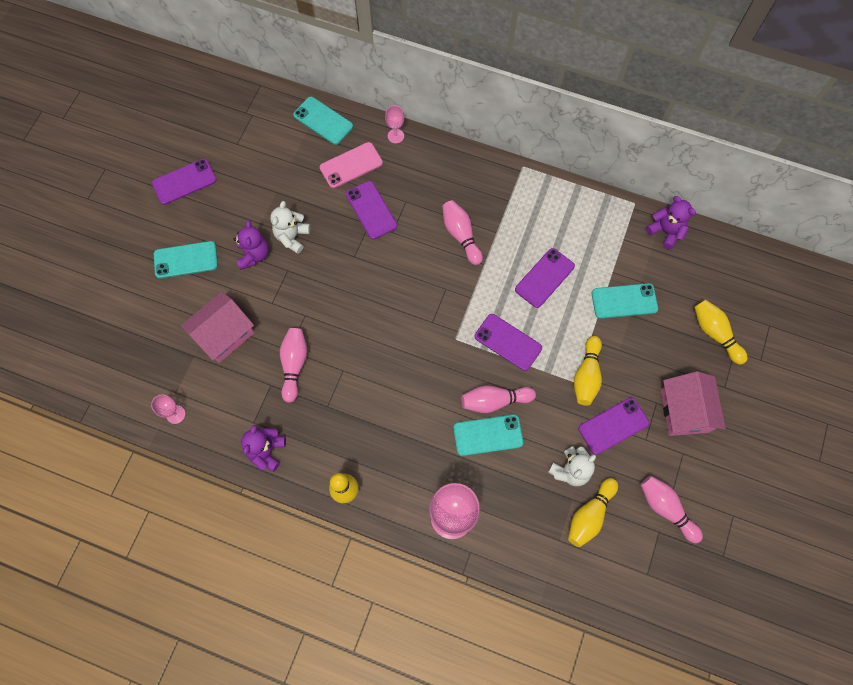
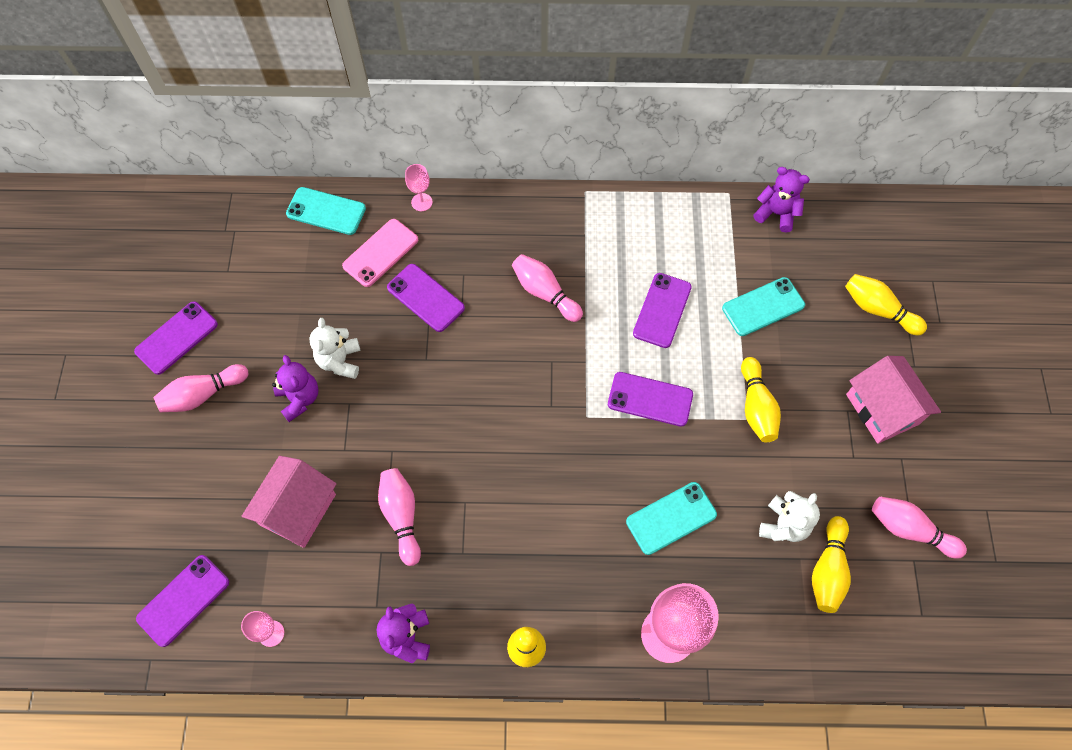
camera: 20 degrees left, 5 degrees down
turquoise phone [154,241,218,279] -> none
pink bowling pin [461,385,536,413] -> pink bowling pin moved to [154,364,248,412]
purple phone [578,398,649,455] -> purple phone moved to [136,555,229,647]

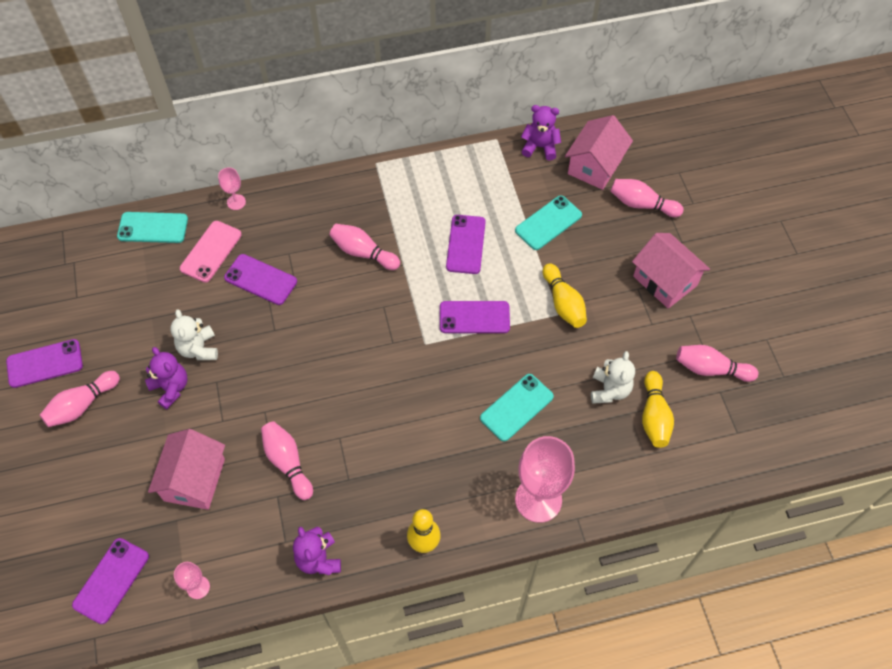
camera: 15 degrees left, 5 degrees down
purple phone [134,301,218,375] -> purple phone turned 45 degrees clockwise [6,339,83,388]
yellow bowling pin [845,274,927,335] -> pink bowling pin [610,179,684,217]
none -> pink house [565,115,633,190]

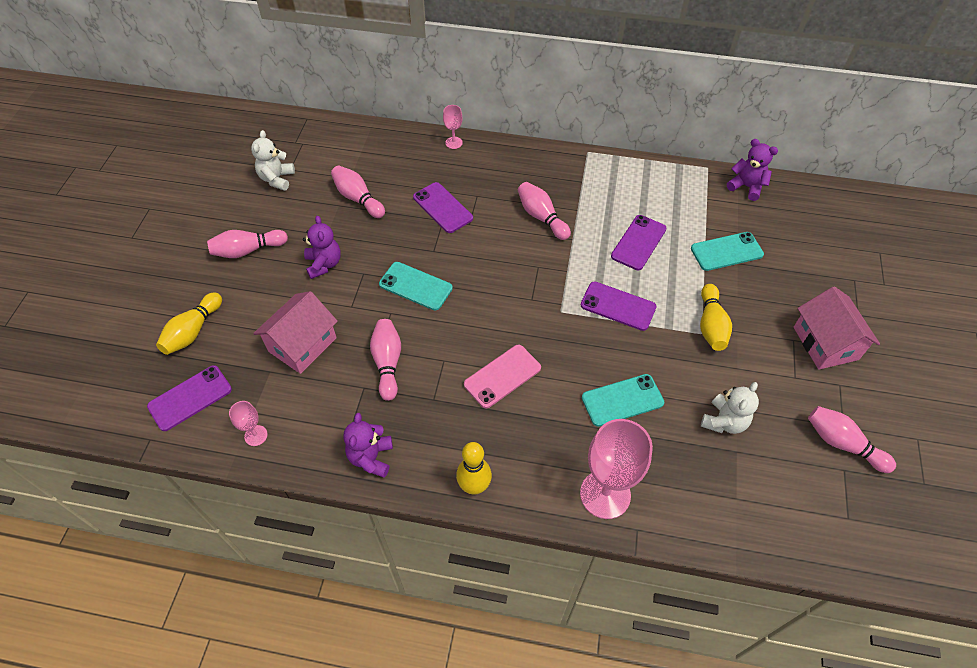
camera: 25 degrees right, 5 degrees down
purple phone [6,339,83,388] -> none
turquoise phone [117,212,188,243] -> turquoise phone moved to [379,262,453,311]
white teddy bear [170,309,218,360] -> white teddy bear moved to [251,130,295,191]
pink phone [180,221,242,283] -> pink phone moved to [464,345,541,408]
pink house [565,115,633,190] -> none
pink bowling pin [610,179,684,217] -> pink bowling pin moved to [331,165,385,218]
yellow bowling pin [642,371,674,448] -> yellow bowling pin moved to [156,292,222,355]

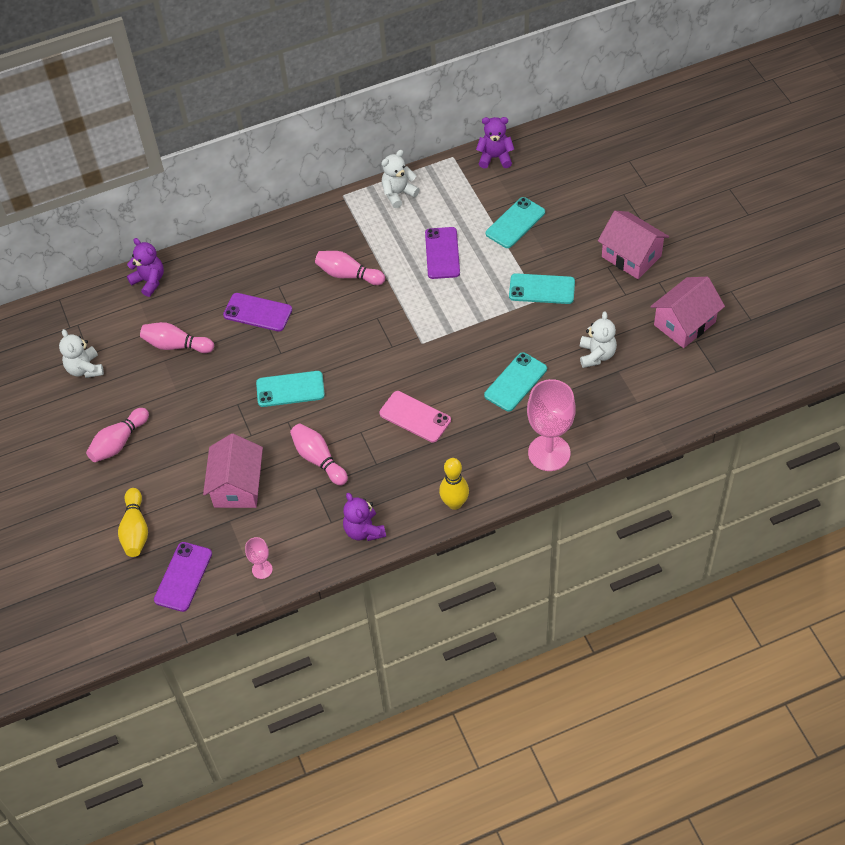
camera: 30 degrees left, 0 degrees up
purple teddy bear [303,216,341,279] -> purple teddy bear moved to [127,238,164,297]
pink goblet [443,105,463,149] -> none
pink phone [464,345,541,408] -> pink phone turned 75 degrees counterclockwise [379,391,451,443]
purple phone [581,281,656,331] -> none
yellow bowling pin [700,284,732,351] -> turquoise phone [509,273,575,304]
pink bowling pin [808,406,896,473] -> pink house [650,277,725,348]
none -> white teddy bear [381,150,420,208]

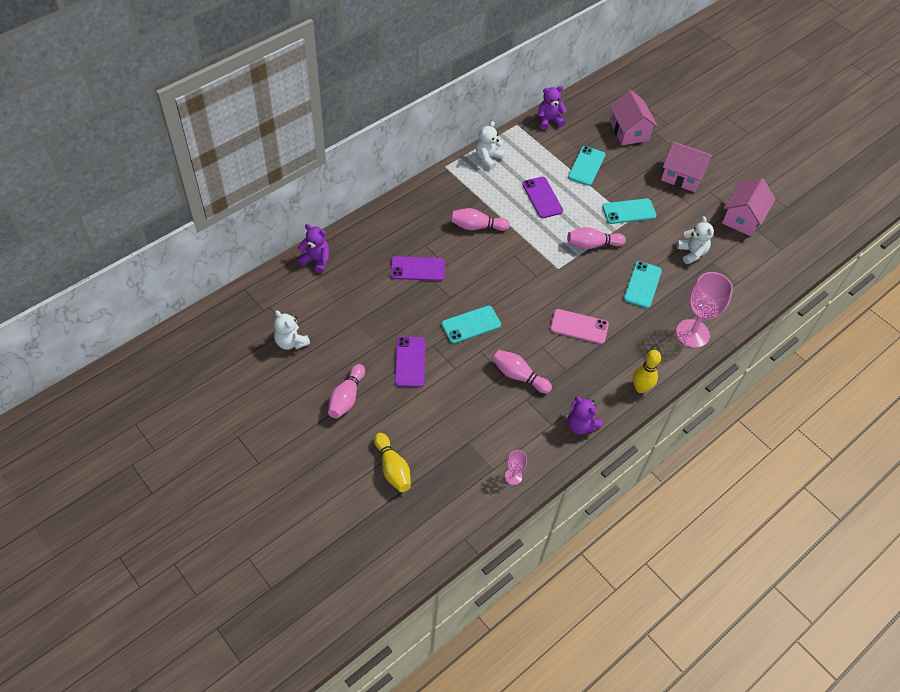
camera: 25 degrees left, 0 degrees up
pink bowling pin [140,322,214,353] -> pink bowling pin moved to [567,227,626,249]
purple phone [154,542,212,612] -> purple phone moved to [395,337,426,387]
pink house [203,434,263,508] -> pink house moved to [609,90,658,145]

